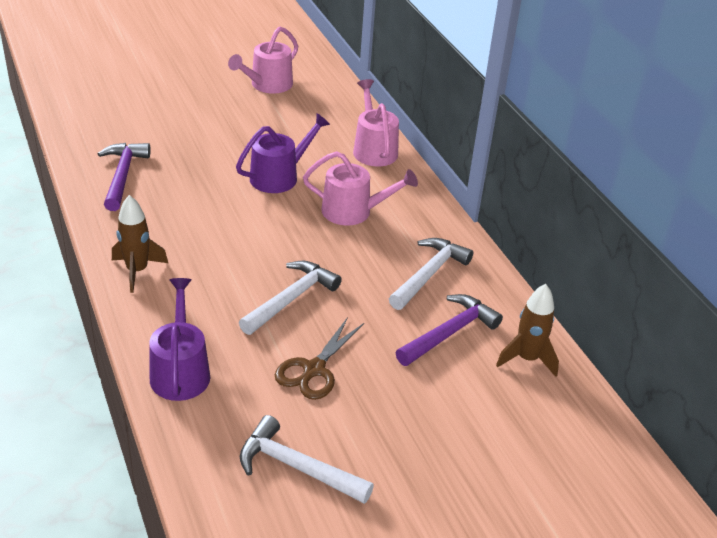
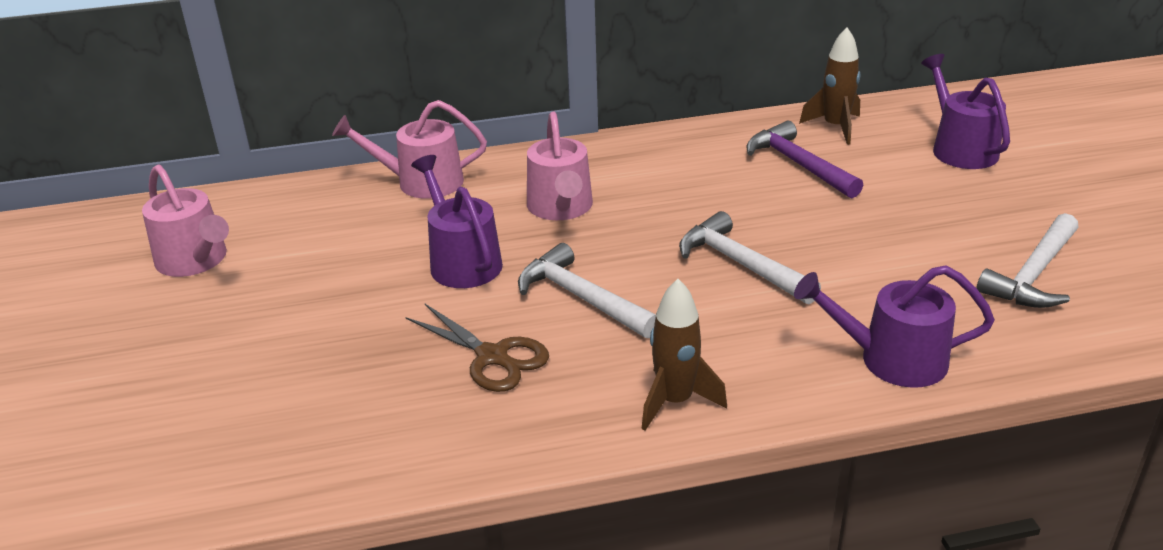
camera: 75 degrees left, 5 degrees down
purple hammer [98,143,151,211] -> none
brown scissors [275,317,364,400] -> brown scissors moved to [406,304,549,392]
pink watering can [303,151,418,226] -> pink watering can turned 150 degrees clockwise [527,112,593,220]
white hammer [389,238,474,310] -> white hammer moved to [518,243,656,338]
none -> purple watering can [921,54,1010,169]

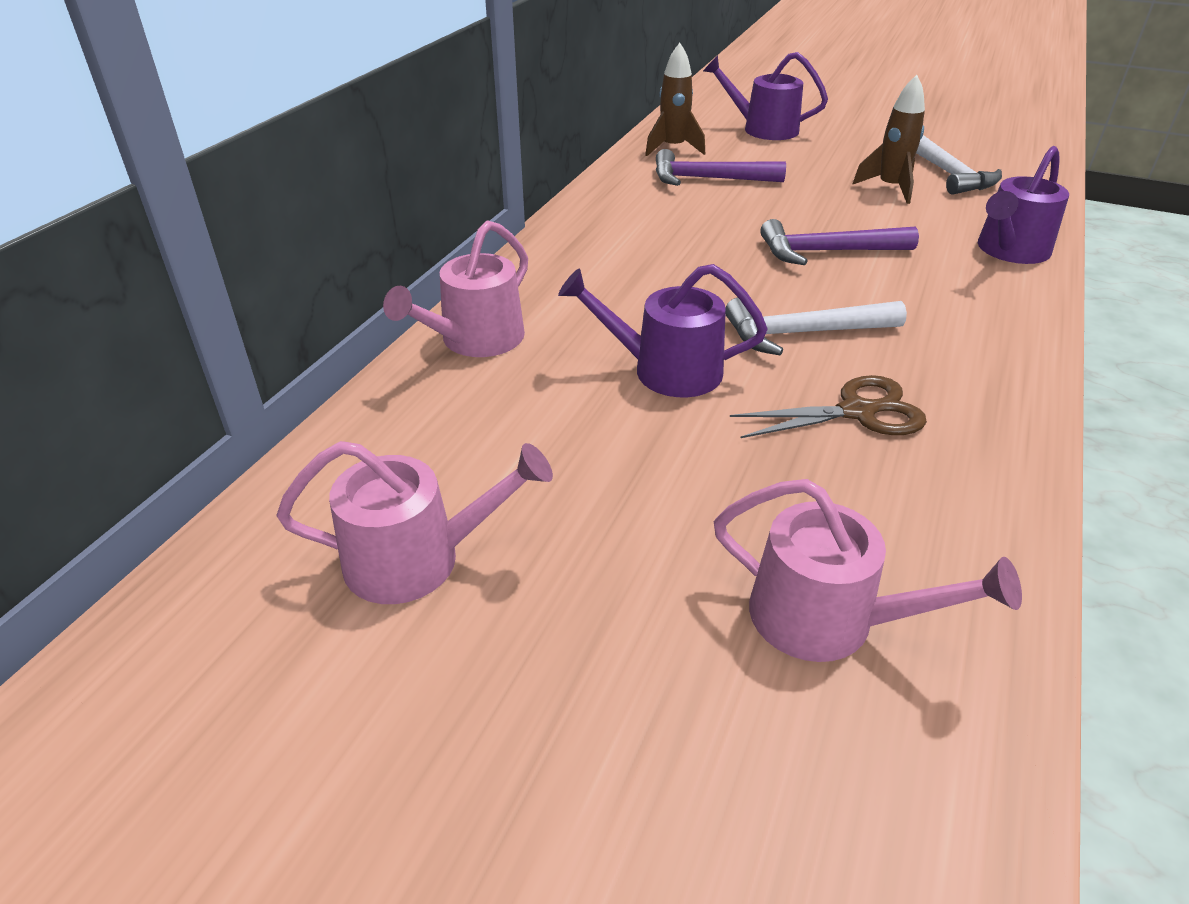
camera: 55 degrees left, 5 degrees up
pink watering can [527,112,593,220] -> pink watering can moved to [714,479,1022,662]
brown rocket [642,279,727,431] -> brown rocket moved to [852,75,925,204]
white hammer [679,211,821,304] -> purple hammer [760,219,919,265]

